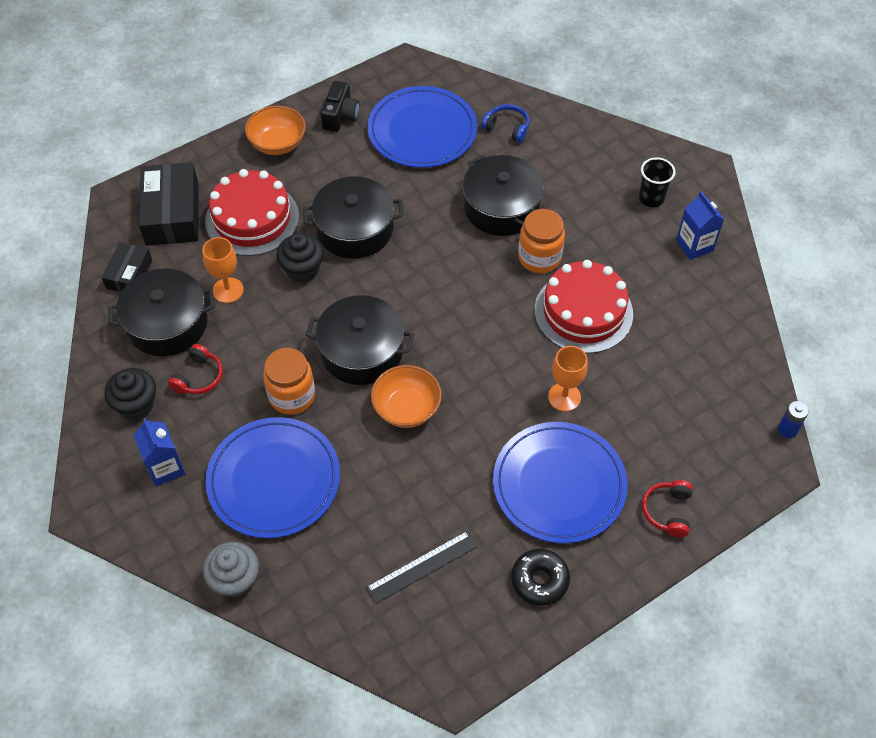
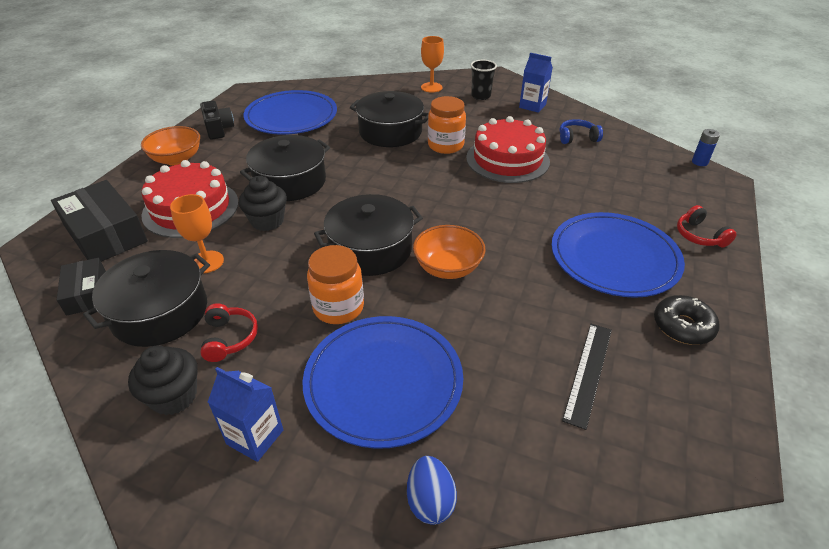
camera: 35 degrees left, 15 degrees down
grey cupcake [203,542,259,598] -> blue egg [407,456,457,525]
blue headphones [481,104,529,143] -> blue headphones moved to [559,119,603,144]
orange goblet [548,346,588,412] -> orange goblet moved to [421,36,444,93]

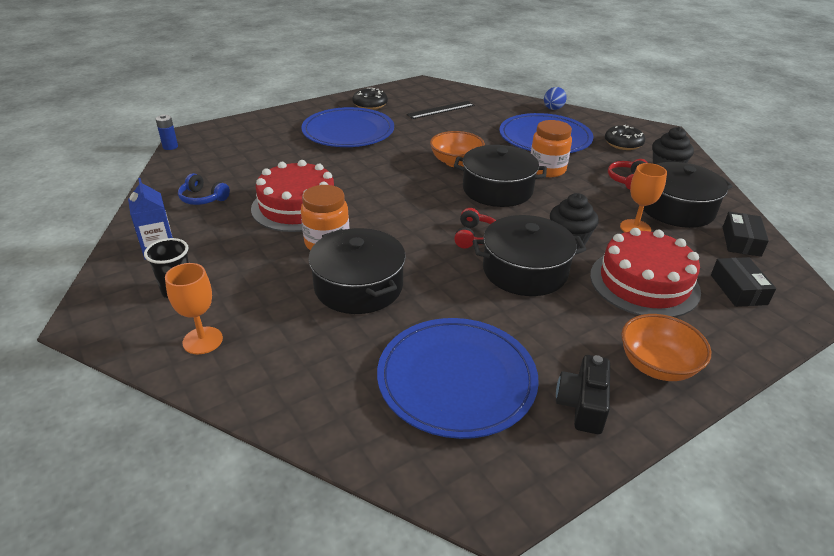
camera: 145 degrees left, 5 degrees down
black box [51,180,148,262] -> black box [711,257,776,307], size x0.58
blue carton [208,367,283,462] -> black donut [605,125,645,150]
red headphones [677,205,736,247] -> red headphones moved to [454,208,496,248]

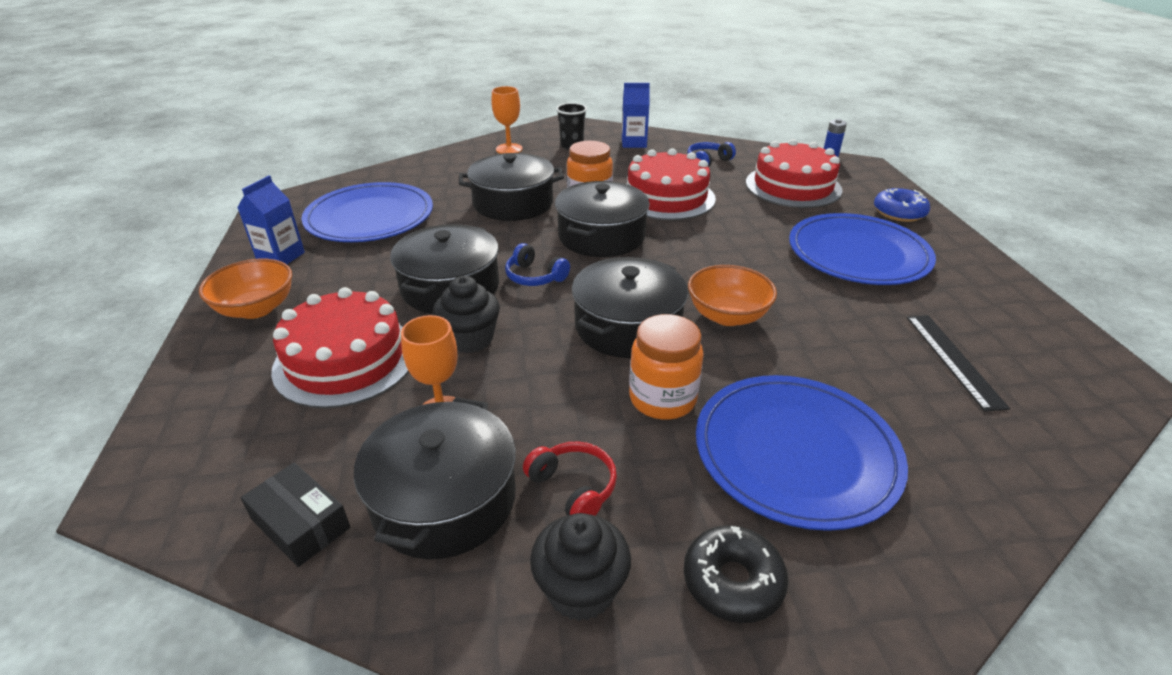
camera: 115 degrees right, 0 degrees up
black donut [352,88,388,110] -> none
red headphones [454,208,496,248] -> blue headphones [505,243,570,286]
blue egg [544,87,567,110] -> none
black camera [556,355,610,434] -> blue carton [237,175,305,264]
black box [711,257,776,307] -> none
none -> black pot [555,181,650,257]
none -> red cake [746,139,842,208]
none -> blue donut [874,188,930,222]

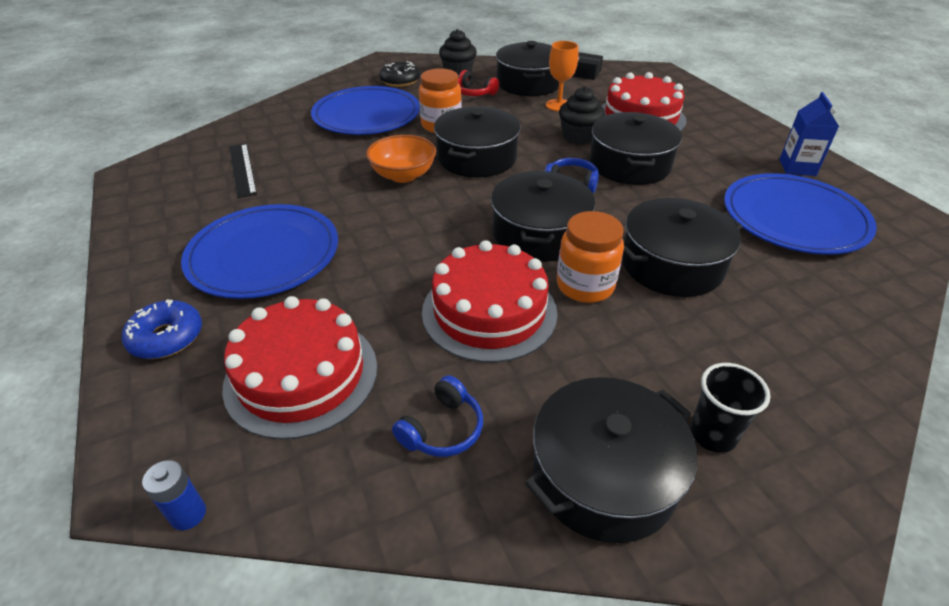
camera: 165 degrees right, 5 degrees up
orange bowl [199,259,292,319] -> none
orange goblet [491,86,523,154] -> none
blue carton [622,83,650,148] -> black pot [525,377,697,543]

